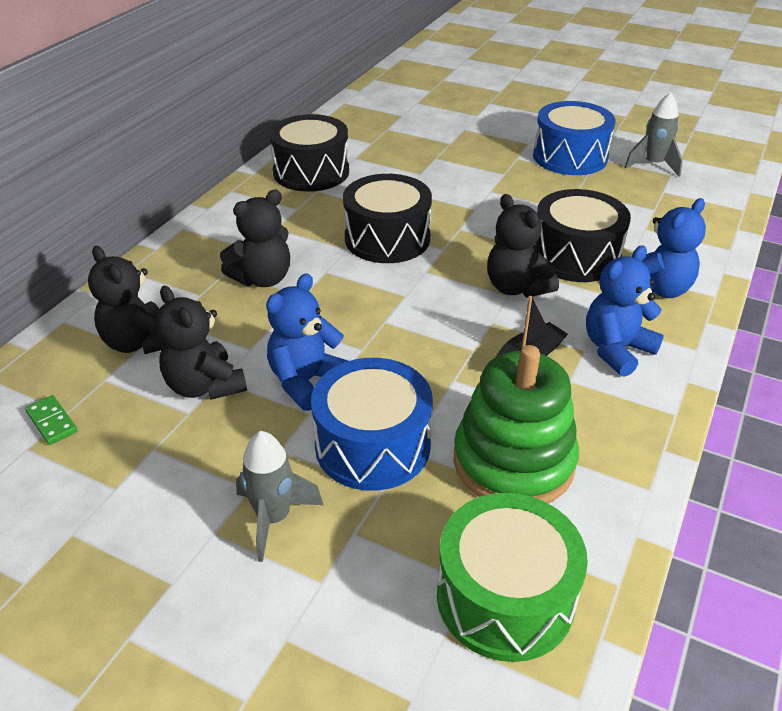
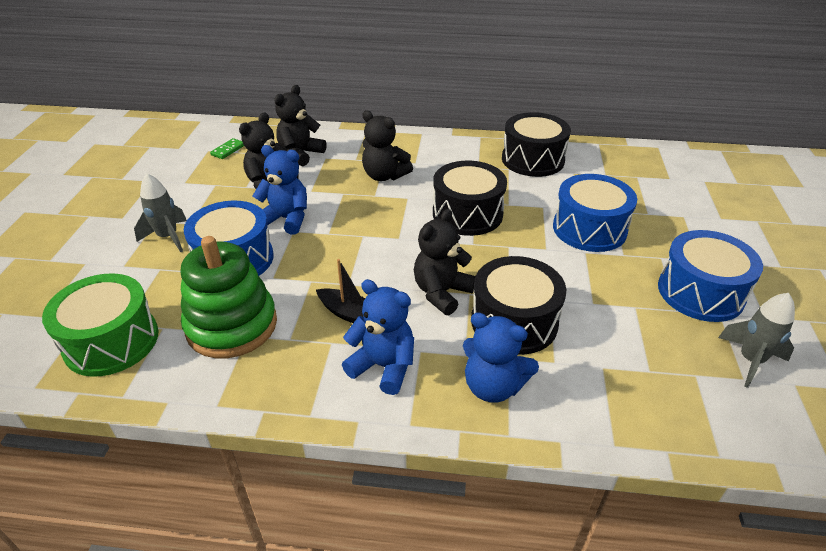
camera: 70 degrees right, 0 degrees up
none -> blue drum [553,174,637,252]

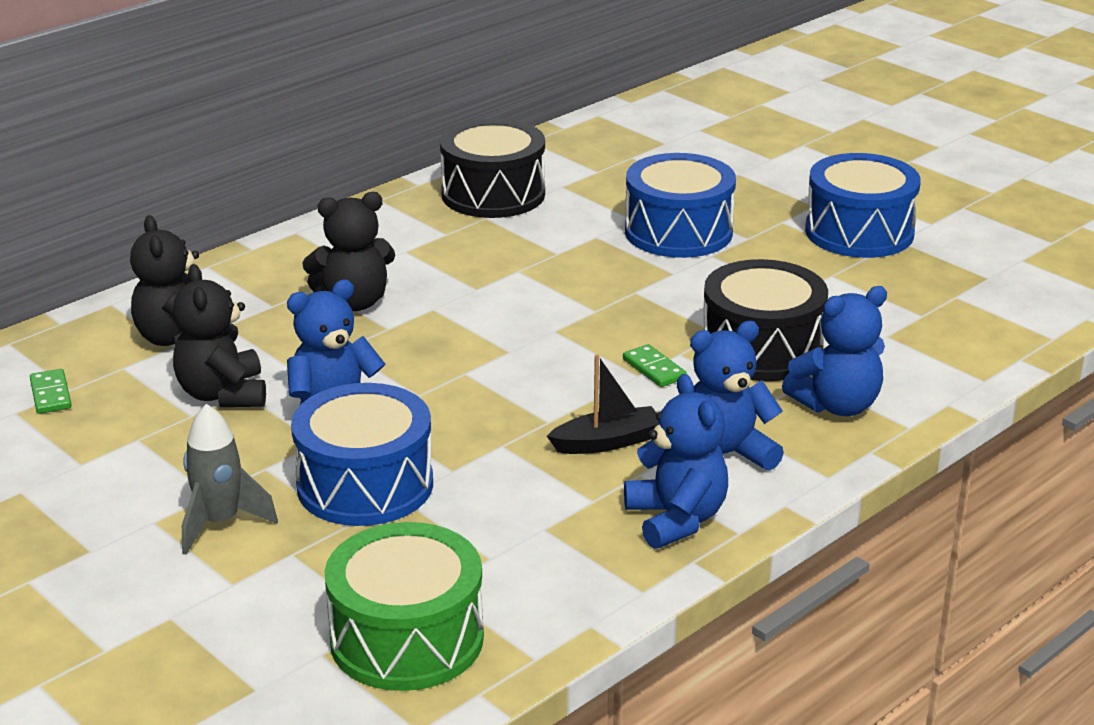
camera: 50 degrees left, 10 degrees down
green stacking toy [181,236,277,358] -> none
black teddy bear [414,209,475,315] -> green domino [623,344,687,387]
black drum [433,161,507,236] -> none
grey rocket [718,293,795,388] -> none
none -> blue teddy bear [624,374,728,549]

